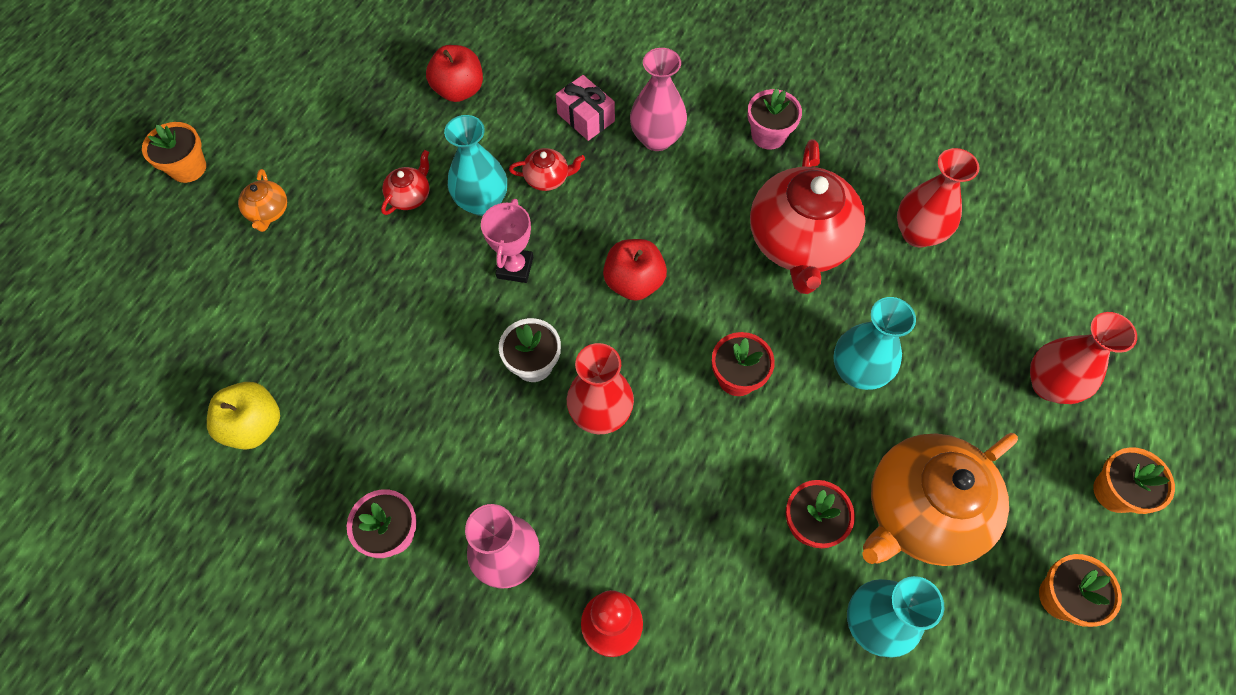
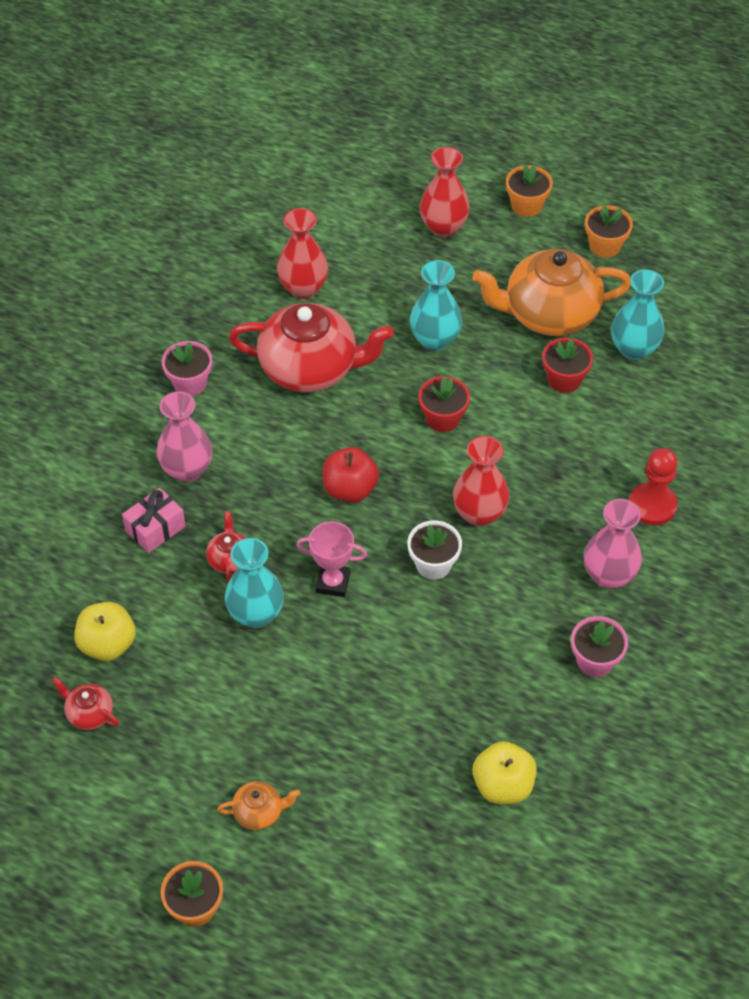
camera: 90 degrees left, 10 degrees down
red teapot [381,150,430,215] -> red teapot moved to [52,677,119,730]
red apple [426,45,483,102] -> yellow apple [74,602,136,661]
orange teapot [862,433,1018,566] -> orange teapot turned 120 degrees clockwise [472,249,631,336]

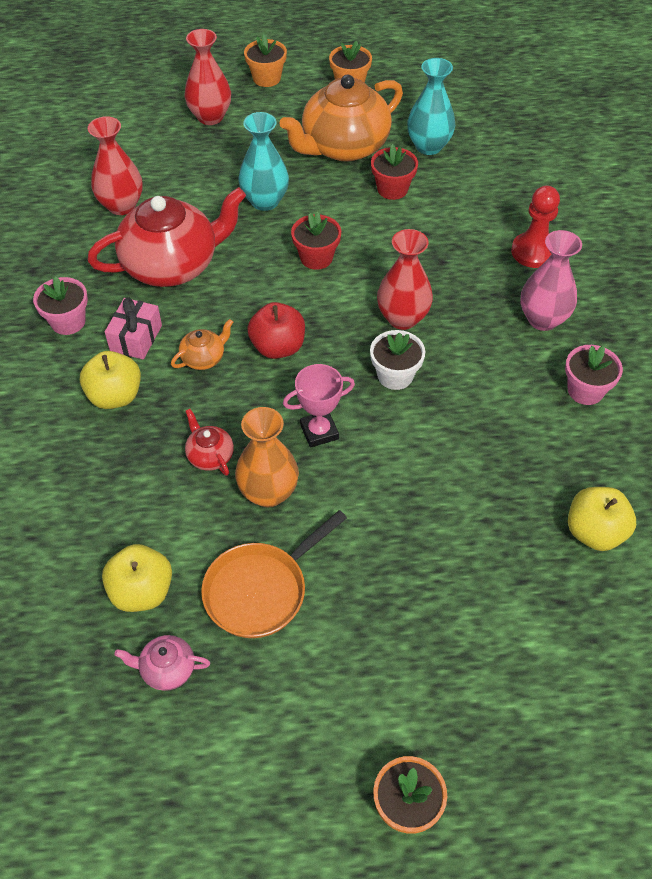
camera: 30 degrees left, 0 degrees up
red teapot [52,677,119,730] -> pink teapot [114,635,210,691]
pink gift [122,488,186,553] -> pink gift moved to [105,297,162,359]
pink vase [157,391,212,482] -> yellow apple [80,351,141,409]
orange teapot [217,781,300,830] -> orange teapot moved to [171,319,233,370]
turquoise vase [225,538,284,628] -> orange vase [235,407,299,507]
none -> orange pan [201,510,347,638]

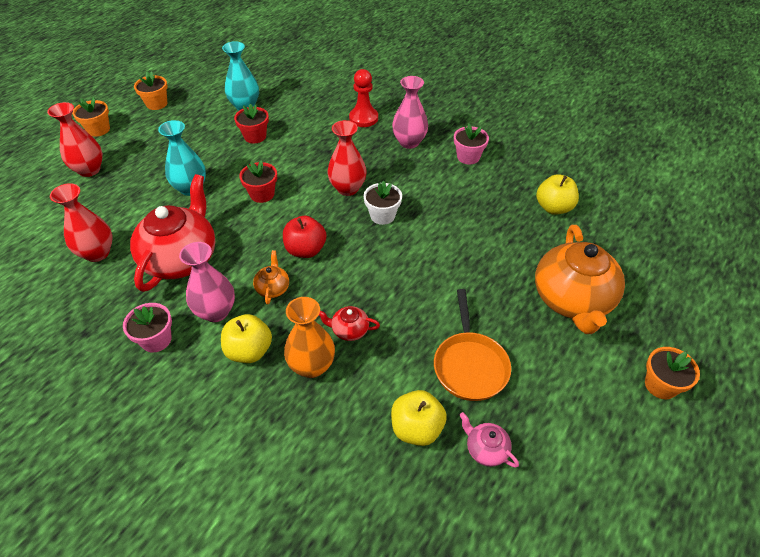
camera: 50 degrees left, 5 degrees down
pink gift [105,297,162,359] -> pink vase [179,242,235,322]
pink teapot [114,635,210,691] -> pink teapot turned 90 degrees clockwise [459,412,519,468]
orange vase [235,407,299,507] -> orange vase moved to [284,297,335,378]
orange teapot [279,74,403,162] -> orange teapot moved to [535,225,625,334]
pink trophy [283,364,355,448] -> none

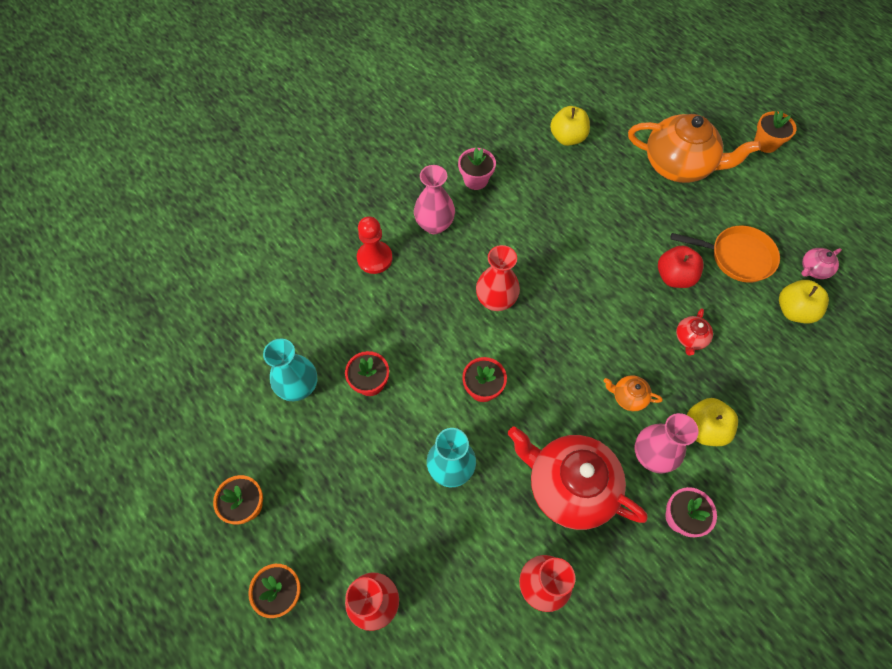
camera: 75 degrees left, 15 degrees up
red apple [283,216,326,258] -> red apple moved to [658,246,704,288]
orange vase [284,297,335,378] -> none
white flower pot [364,181,402,225] -> none

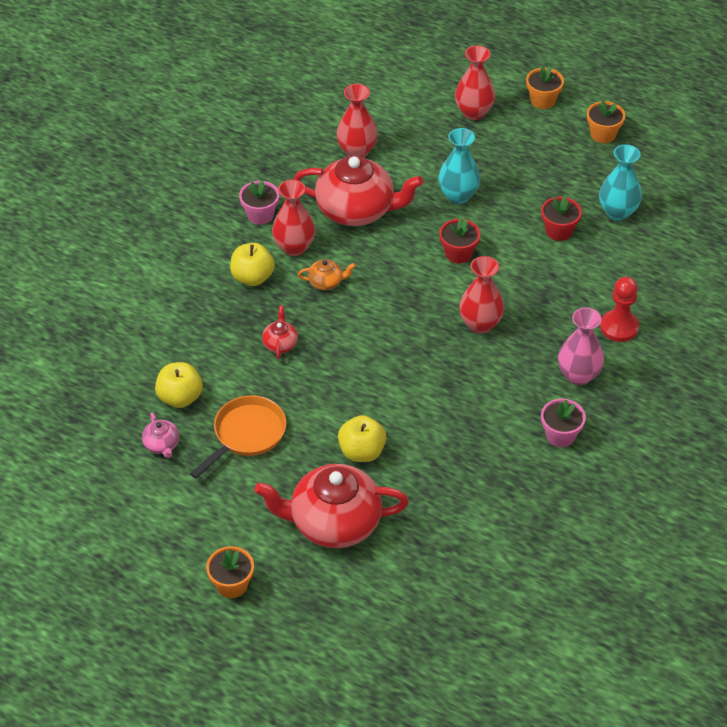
camera: 160 degrees right, 15 degrees down
yellow apple [550,106,590,146] -> yellow apple moved to [338,415,386,462]
orange teapot [628,114,761,183] -> red teapot [255,464,409,548]
pink vase [634,413,699,474] -> red vase [272,180,315,256]
red apple [658,246,704,288] -> none
orange pan [670,225,780,283] -> orange pan turned 135 degrees clockwise [190,395,286,478]
pink teapot [801,248,842,279] -> pink teapot turned 120 degrees clockwise [142,412,179,458]

